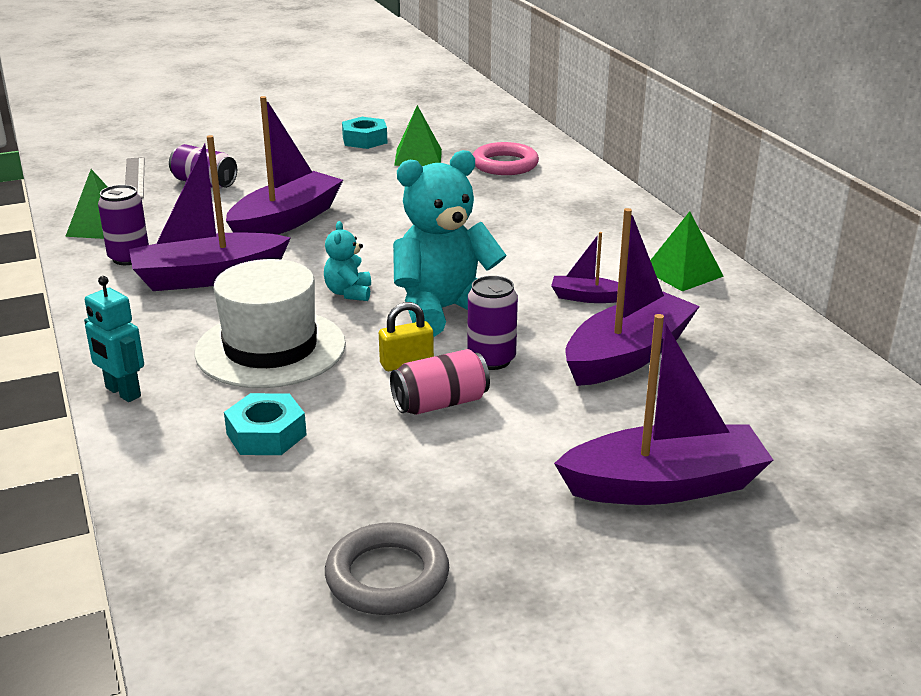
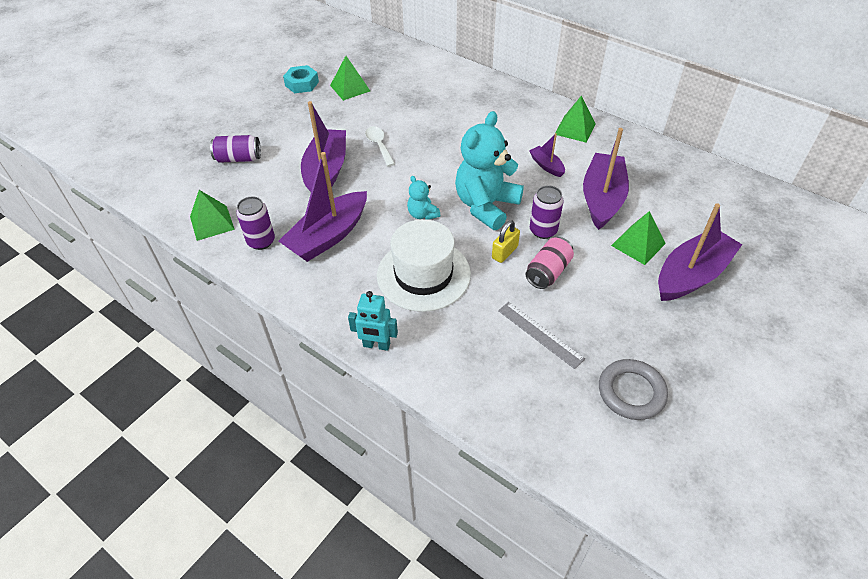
camera: 30 degrees left, 20 degrees up
grey ruler [125,157,145,199] -> grey ruler moved to [498,302,585,369]
turquoise nut [224,393,307,455] -> none
pink ring [472,142,539,175] -> none
purple boat [551,232,618,303] -> purple boat turned 75 degrees clockwise [529,133,565,177]
none -> white spoon [365,126,395,166]
none -> green pyramid [611,211,666,265]

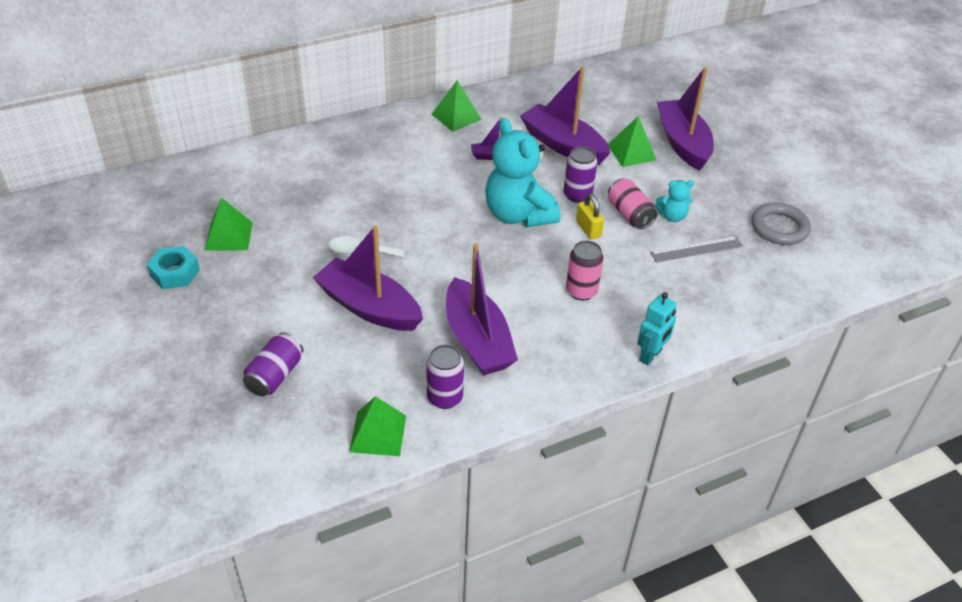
camera: 65 degrees left, 5 degrees down
white hat [377,219,471,312] -> pink can [566,241,604,301]
turquoise teddy bear [407,176,440,220] -> turquoise teddy bear moved to [655,180,694,222]

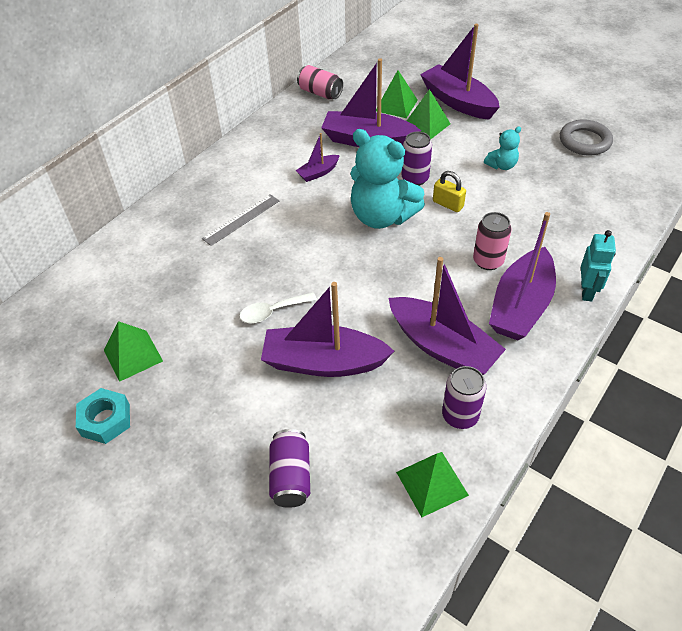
camera: 25 degrees left, 5 degrees up
green pyramid [431,81,482,132] -> green pyramid moved to [376,70,418,118]
pink can [608,178,657,229] -> pink can moved to [297,65,343,99]
grey ruler [650,236,743,263] -> grey ruler moved to [202,194,279,246]
none -> purple boat [489,212,556,340]

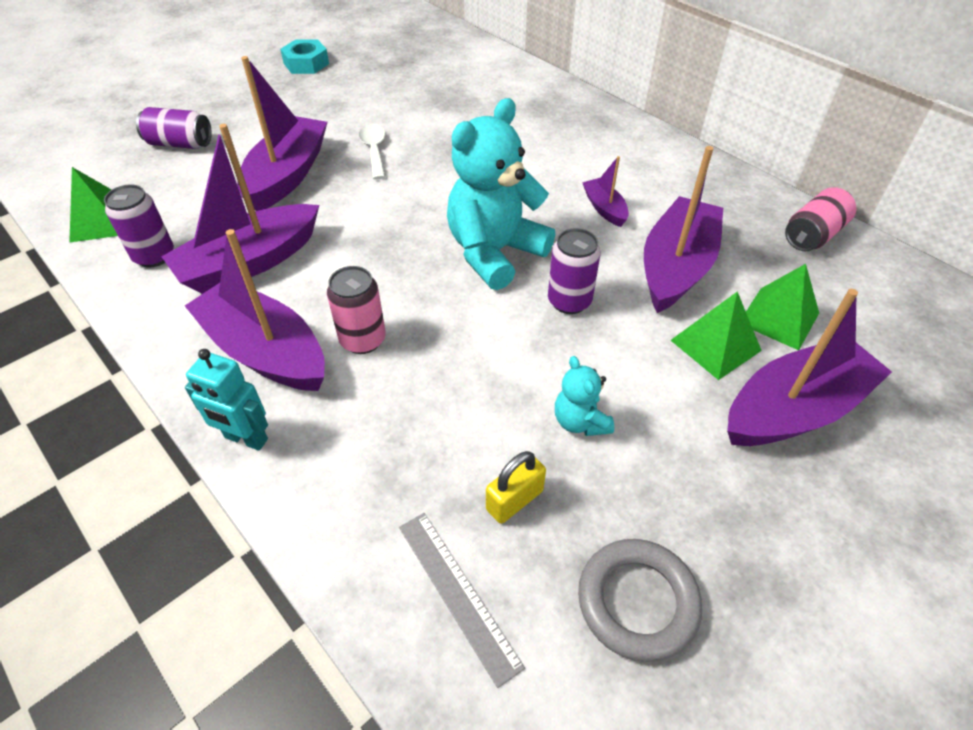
camera: 100 degrees right, 0 degrees up
green pyramid [104,321,163,382] -> none
grey ruler [202,194,279,246] -> grey ruler moved to [399,513,525,688]
yellow padlock [433,171,466,212] -> yellow padlock moved to [486,451,546,524]

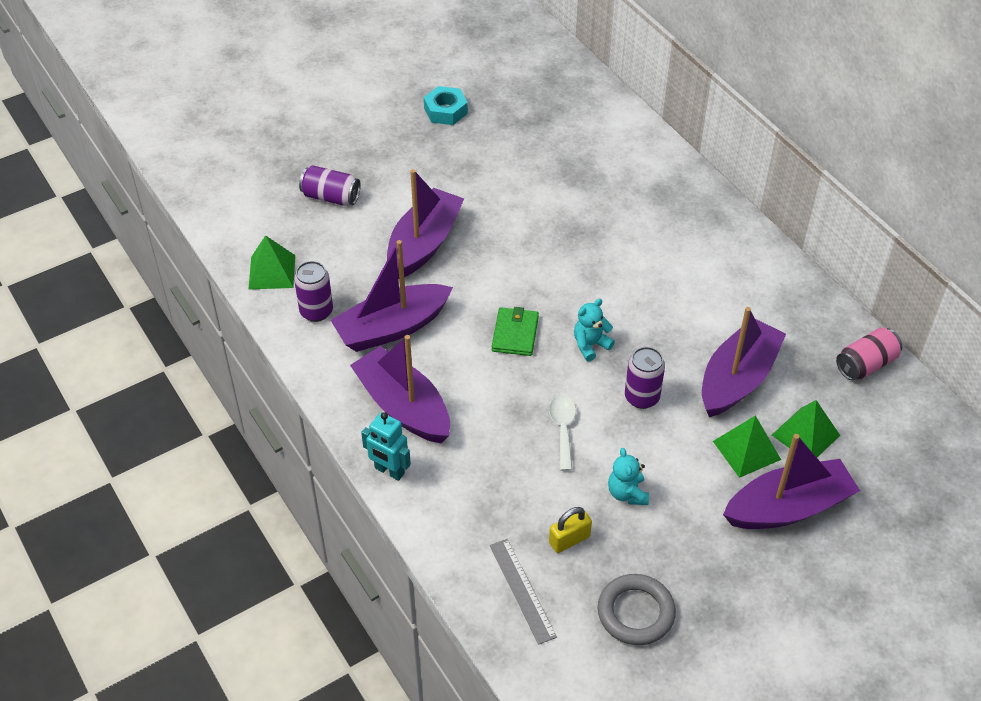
camera: 10 degrees right, 0 degrees up
pink can [327,266,386,354] -> none
white spoon [359,124,385,180] -> white spoon moved to [549,395,576,471]
turquoise teddy bear [447,98,555,290] -> turquoise teddy bear [574,299,615,361], size x0.47
purple boat [582,156,629,227] -> none
none -> green wallet [492,307,539,356]

